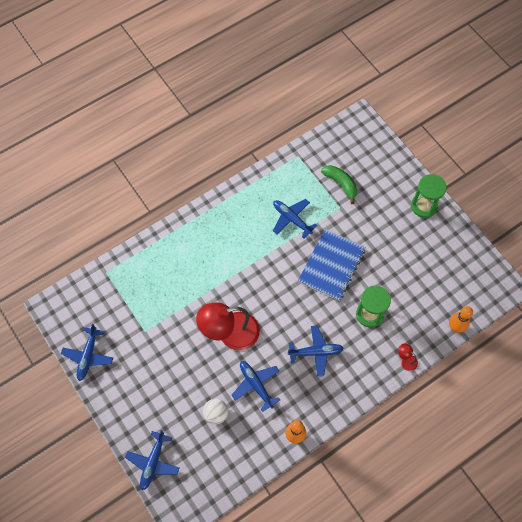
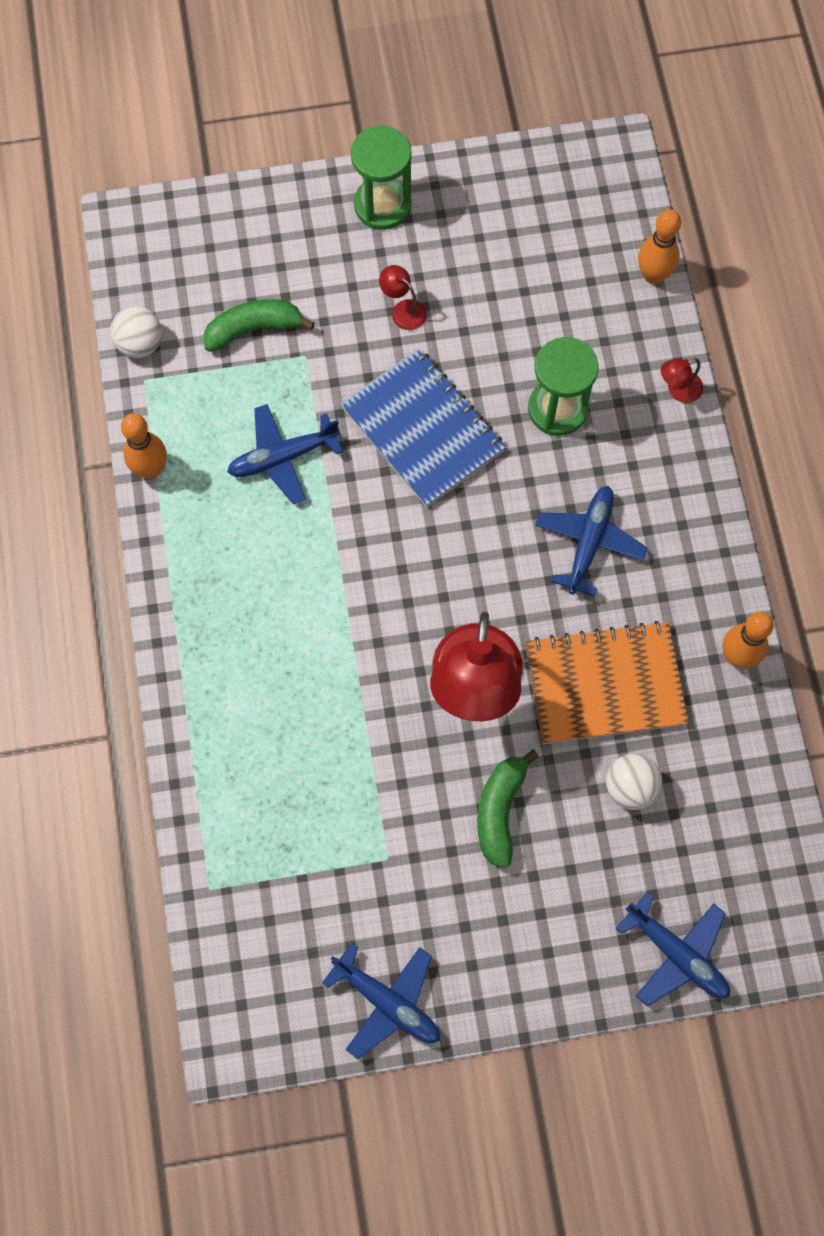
camera: 65 degrees left, 5 degrees up
blue plane [232,361,280,412] -> orange notebook [525,621,689,744]
none -> white ball [110,306,162,358]
none -> orange bowling pin [121,413,167,479]
none -> red lamp [379,265,427,330]
none -> green banana [477,749,539,869]

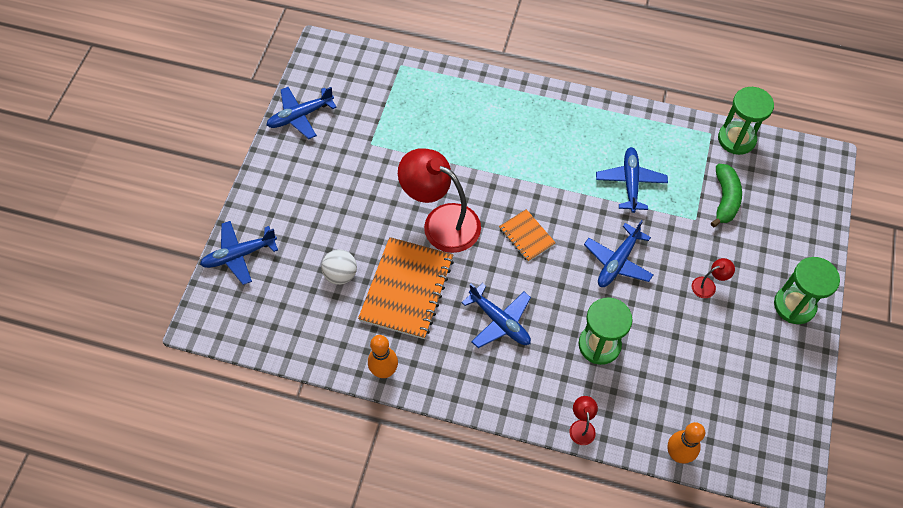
camera: 115 degrees right, 10 degrees down
white ball [110,306,162,358] -> green hourglass [718,87,774,155]
orange bowling pin [121,413,167,479] -> none
blue notebook [341,348,506,507] -> blue plane [584,220,654,287]
green banana [477,749,539,869] -> none
none -> orange notebook [499,209,556,262]

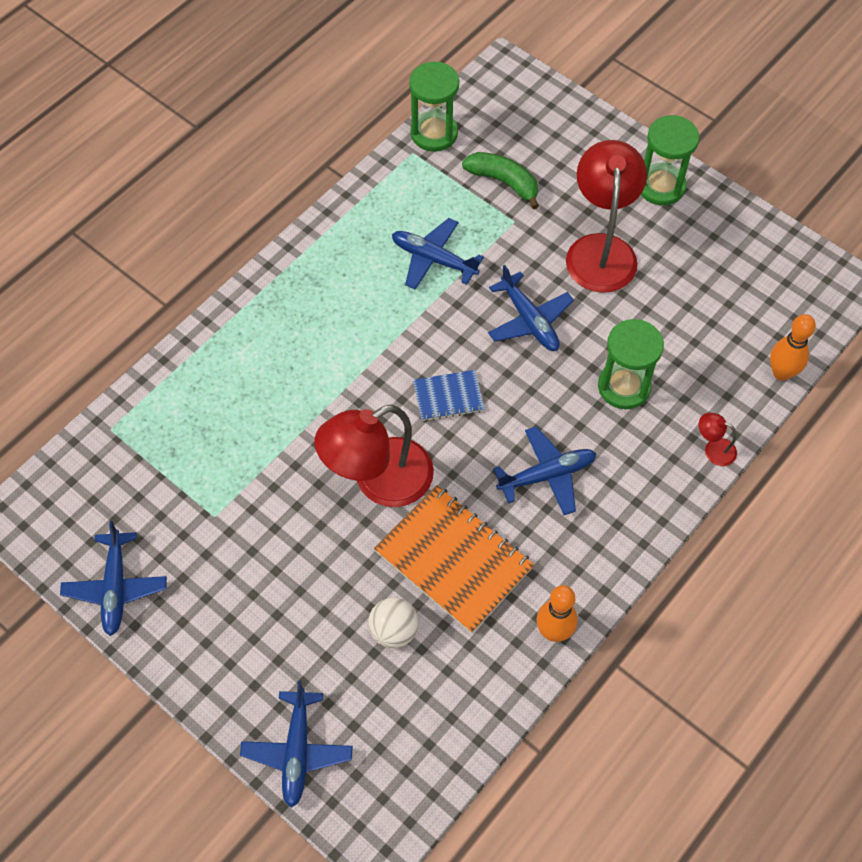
camera: 65 degrees left, 0 degrees up
orange notebook [499,209,556,262] -> blue notebook [413,370,484,421]
red lamp [692,258,735,298] -> red lamp [566,140,647,293], size x2.43

